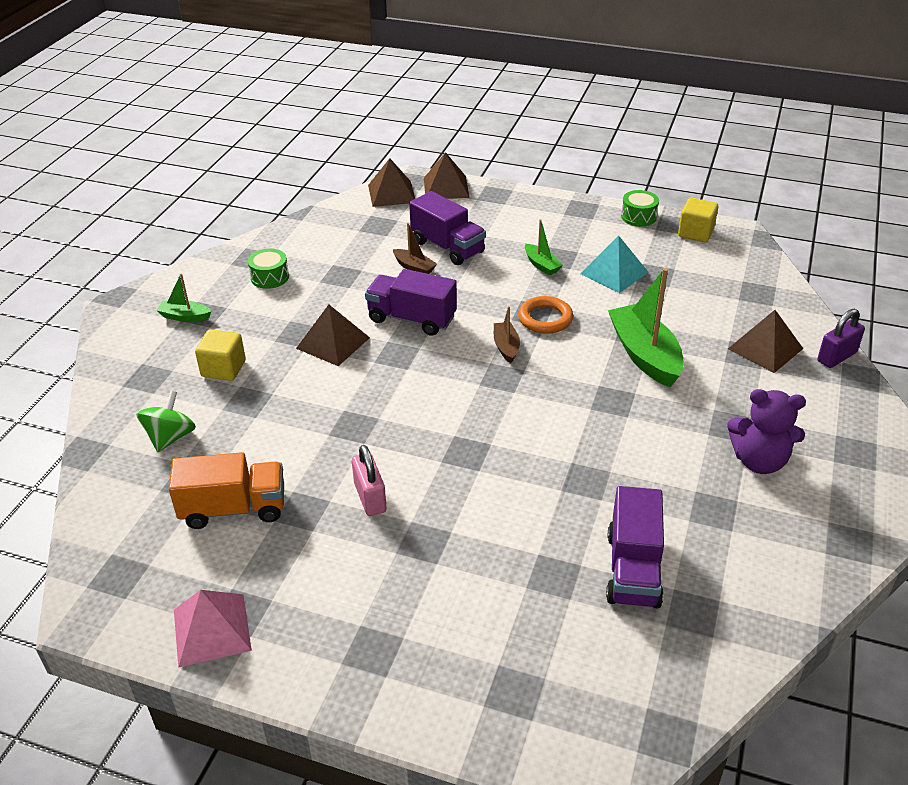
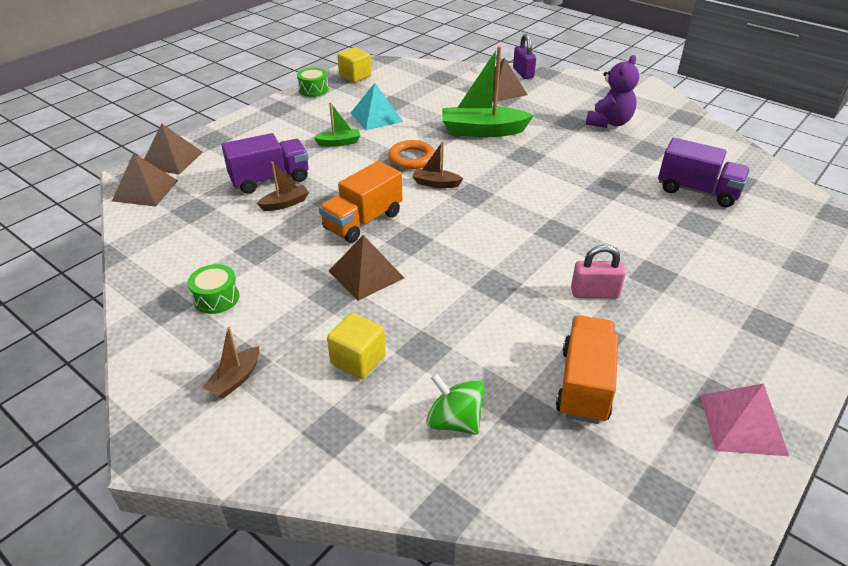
camera: 70 degrees left, 0 degrees up
green boat [156,273,212,322] -> brown boat [202,327,259,399]
purple truck [365,269,457,336] -> orange truck [319,161,402,243]

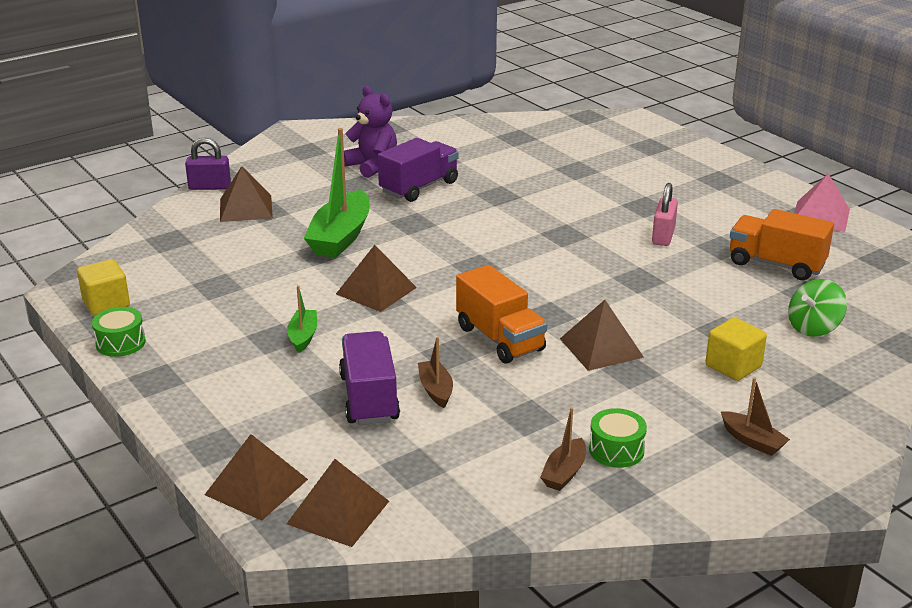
camera: 75 degrees left, 10 degrees down
turquoise pyramid [351,83,403,130] -> none
orange ring [388,140,435,169] -> brown pyramid [336,245,417,312]
brown boat [412,141,463,188] -> brown boat moved to [540,407,586,491]
purple truck [658,138,750,207] -> purple truck moved to [378,138,459,202]

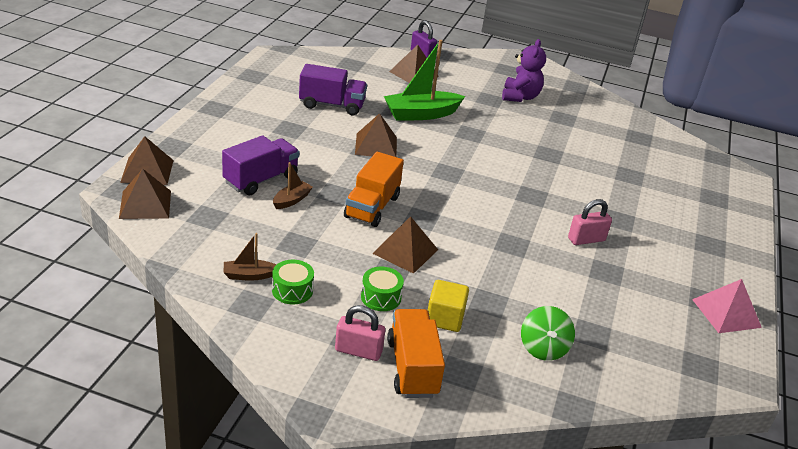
camera: 50 degrees right, 5 degrees up
yellow cube [77,259,130,316] -> none
green drum [92,307,146,357] -> green drum moved to [361,267,404,311]
green boat [287,285,317,353] -> none
purple truck [378,138,459,202] -> purple truck moved to [299,64,367,115]
brown boat [721,378,790,456] -> pink padlock [335,305,385,361]
orange truck [730,209,834,280] -> orange truck moved to [387,309,445,398]
green spinning top [788,279,847,337] -> green spinning top turned 105 degrees counterclockwise [521,306,575,361]

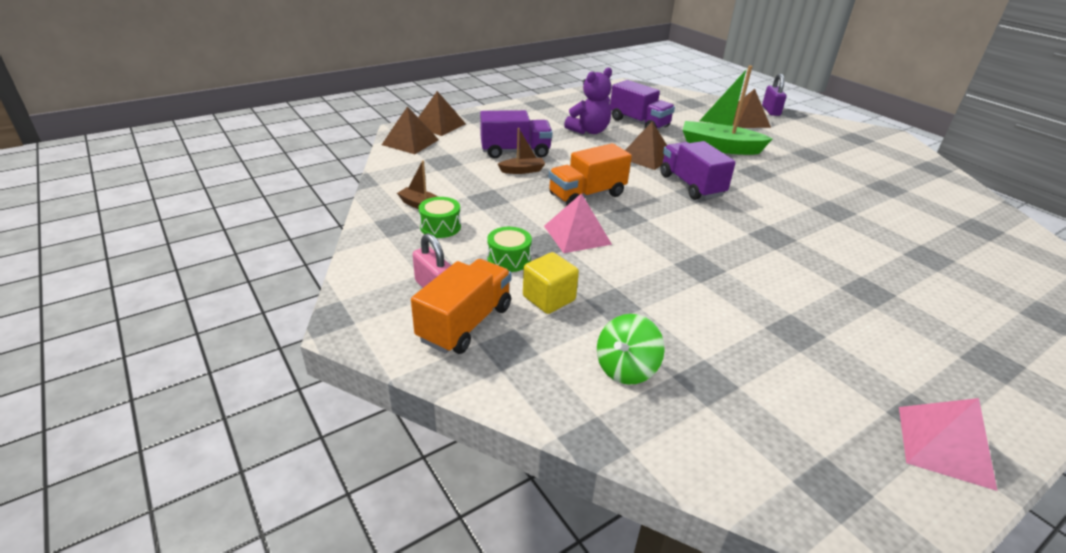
camera: 40 degrees right, 0 degrees up
brown pyramid [372,216,438,274] -> pink pyramid [544,193,612,253]
purple teddy bear [502,39,546,102] -> purple teddy bear moved to [564,68,612,134]
pink padlock [568,199,612,245] -> none
none -> purple truck [660,141,736,200]

